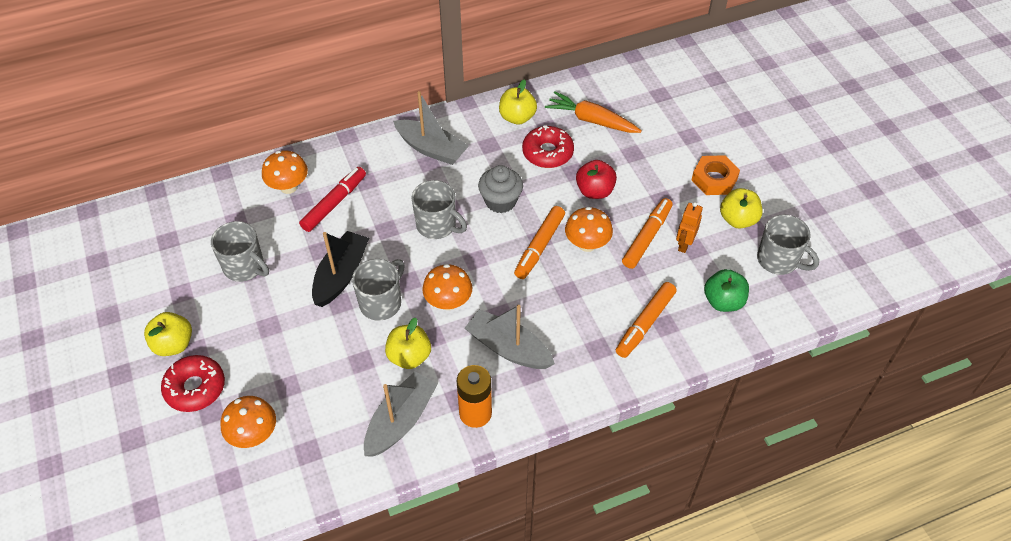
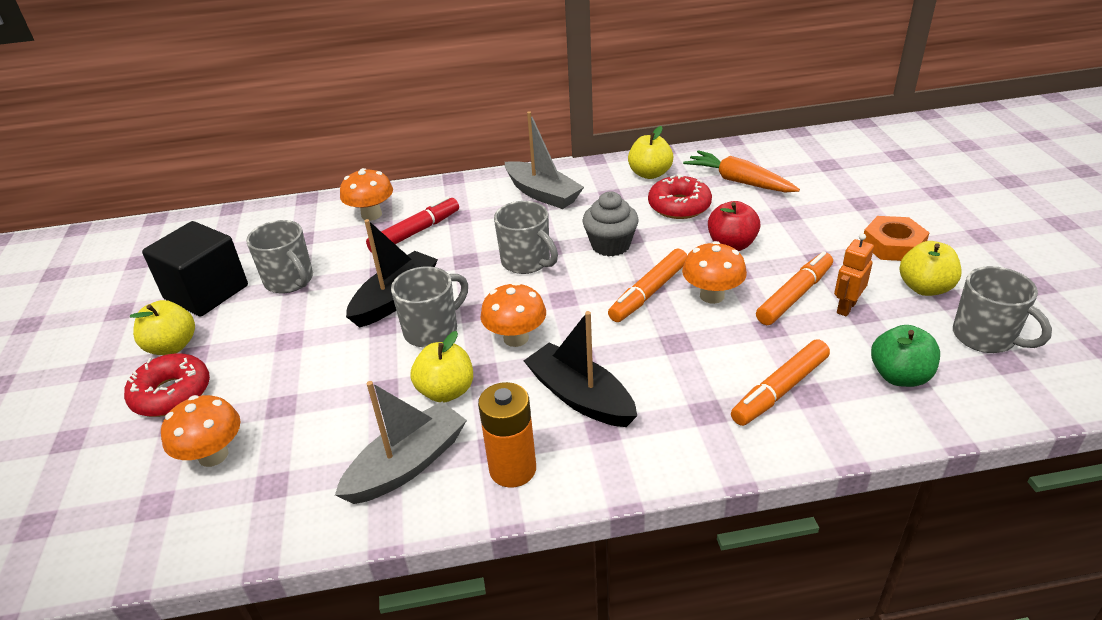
camera: 15 degrees right, 15 degrees down
grey boat [465,305,555,369] -> black boat [524,311,637,427]
none -> black cube [142,221,248,317]

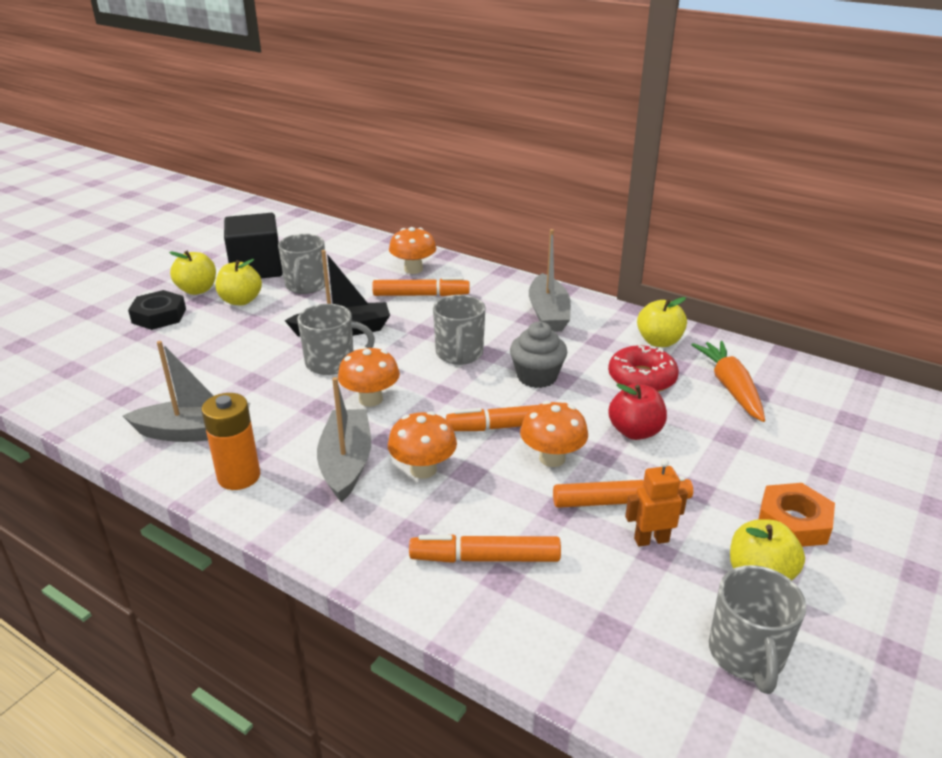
camera: 40 degrees right, 5 degrees down
red donut [124,353,210,417] -> black nut [128,290,186,330]
orange mushroom [161,395,241,467] -> orange mushroom moved to [388,411,457,479]
red marker [366,196,459,253] -> orange marker [372,277,470,296]
yellow apple [410,331,473,402] -> yellow apple moved to [215,259,262,305]
black boat [524,311,637,427] -> grey boat [317,377,371,502]
green apple [871,325,940,387] -> none

